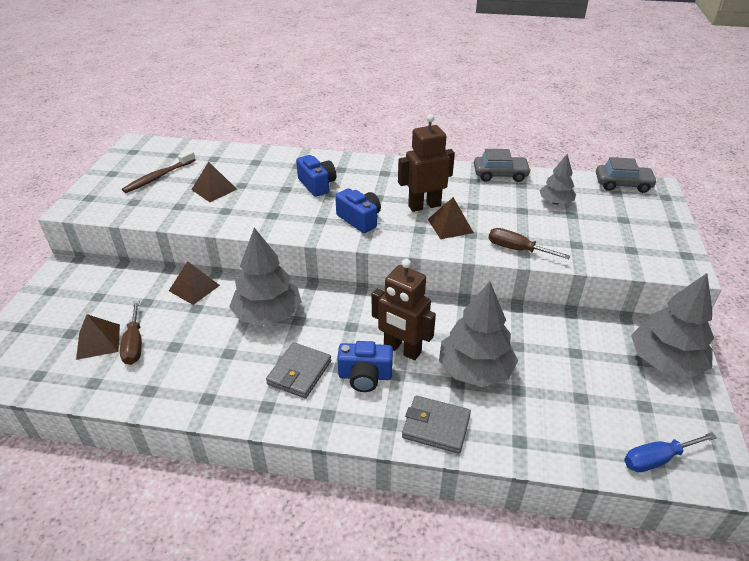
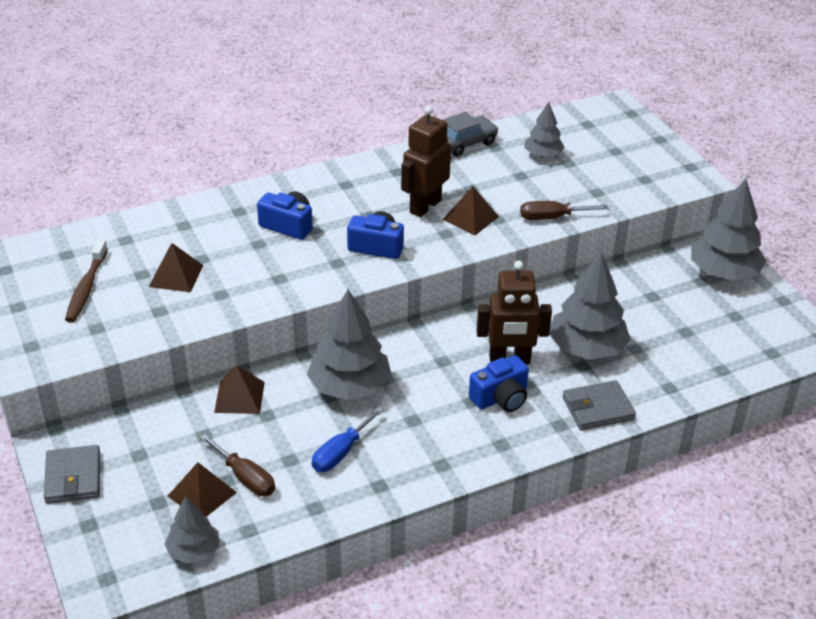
camera: 35 degrees left, 0 degrees up
grey wallet [266,342,331,398] -> grey wallet moved to [44,445,100,504]
grey car [596,157,657,193] -> none
blue screwdriver [624,432,717,472] -> blue screwdriver moved to [312,407,384,472]
none -> grey tree [165,496,219,564]

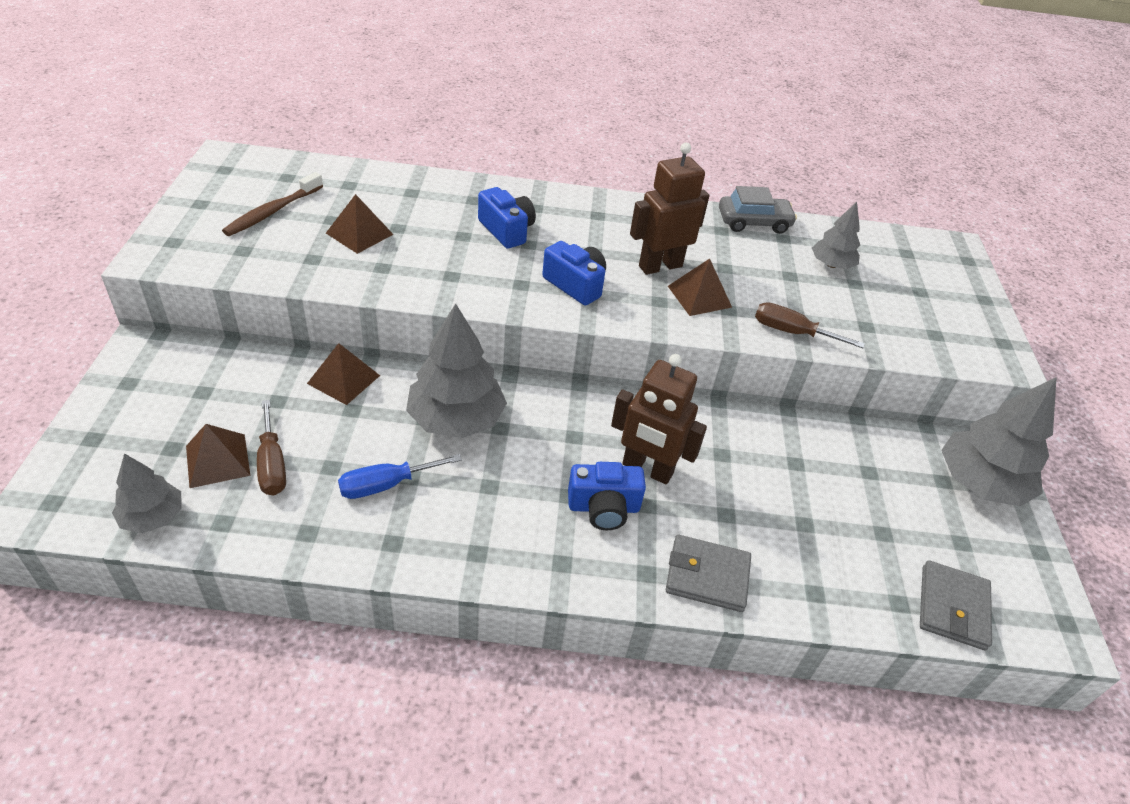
camera: 25 degrees right, 5 degrees up
grey wallet [44,445,100,504] -> grey wallet moved to [920,560,992,651]
grey tree [549,252,630,360] -> none

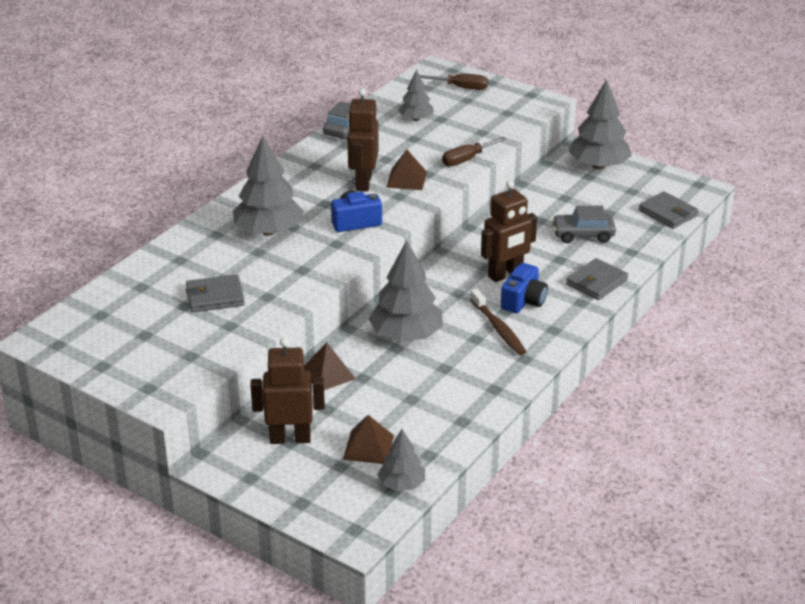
camera: 55 degrees left, 10 degrees down
brown toothbrush [222,172,323,236] -> brown toothbrush moved to [470,289,526,355]
brown screwdriver [257,400,286,495] -> brown screwdriver moved to [420,74,488,90]
brown pyramid [326,194,394,254] -> grey wallet [186,274,245,312]
blue screwdriver [338,454,462,499] -> none
blue camera [478,187,536,249] -> grey tree [233,136,304,235]
none -> brown robot [250,337,325,444]
none -> grey car [552,206,616,243]

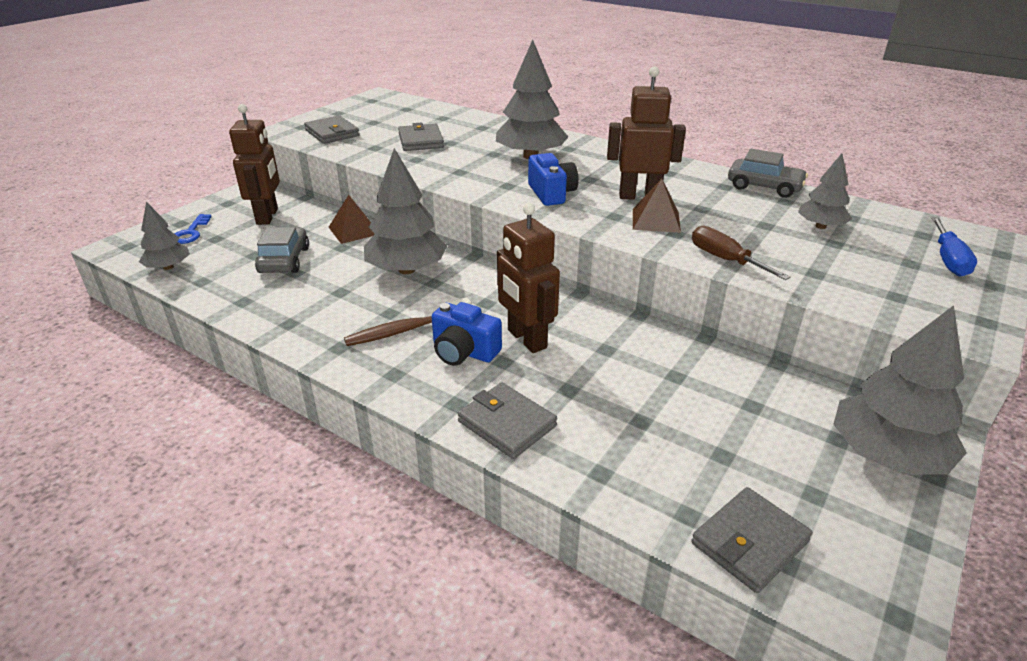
camera: 90 degrees right, 0 degrees up
brown pyramid [343,415,394,464] -> none
brown screwdriver [420,74,488,90] -> blue screwdriver [931,217,977,276]
grey car [552,206,616,243] -> grey car moved to [255,227,309,273]
none -> blue key [175,214,212,244]
none -> grey wallet [304,116,360,144]

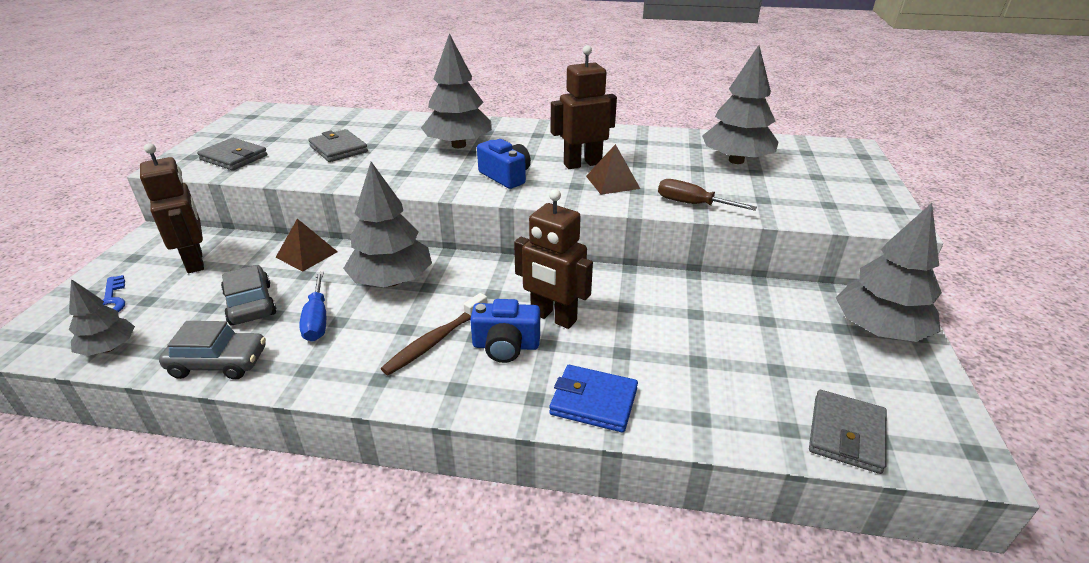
camera: 25 degrees left, 0 degrees up
grey wallet [457,383,557,459] -> blue wallet [549,365,638,433]
grey car [728,149,808,198] -> grey car moved to [159,321,266,380]
grey tree [798,154,852,229] -> grey tree [702,45,779,164], size x1.76
blue screwdriver [931,217,977,276] -> blue screwdriver moved to [299,272,326,342]

